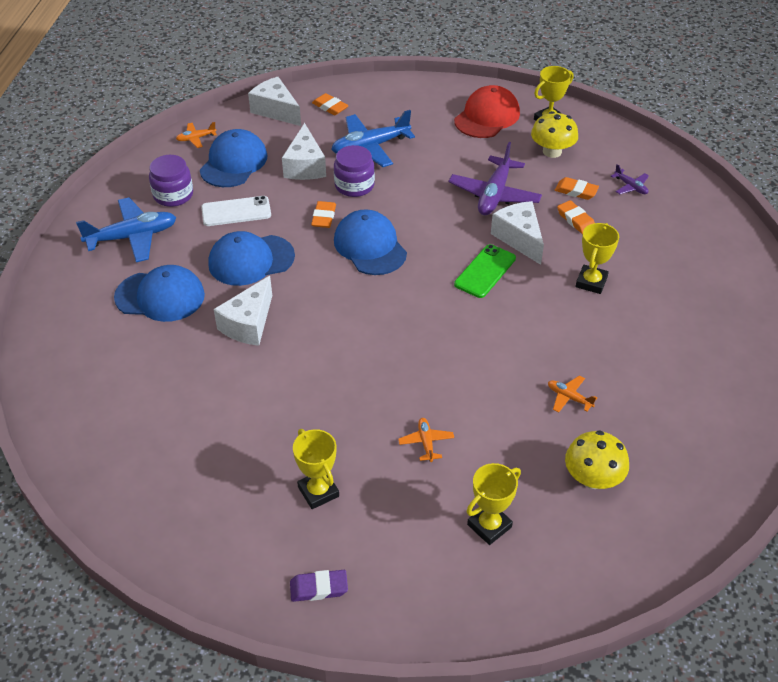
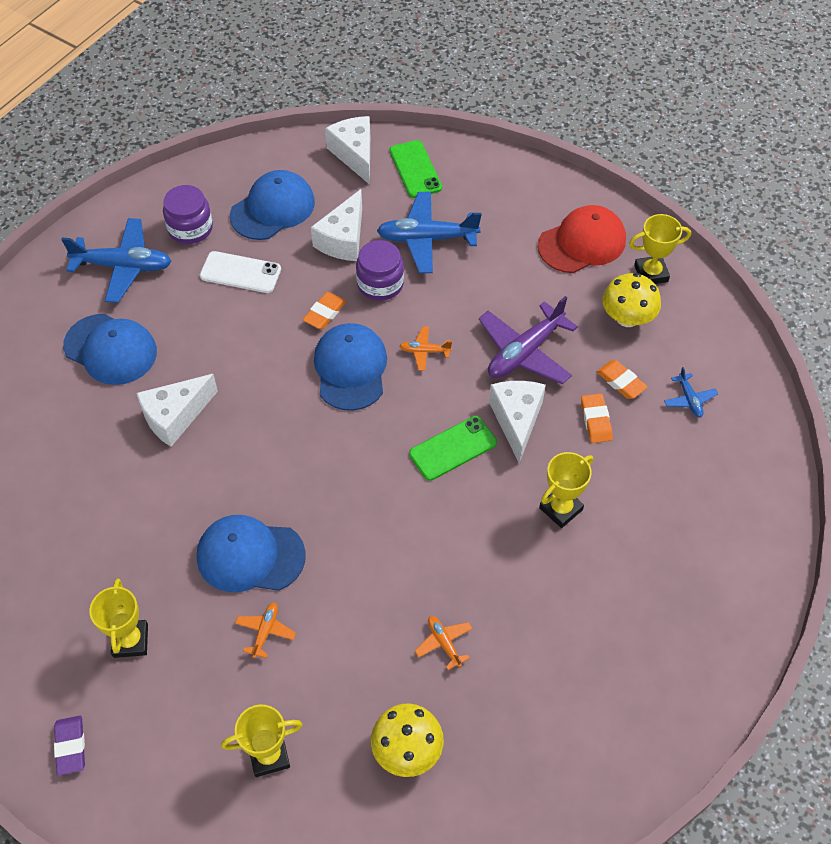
camera: 25 degrees right, 10 degrees up
orange plane [176,122,217,148] -> orange plane moved to [400,326,452,371]
blue cap [208,231,295,286] -> blue cap moved to [197,515,306,592]
purple eraser [290,570,348,602] -> purple eraser turned 60 degrees clockwise [54,716,85,776]
orange eraser [312,93,349,115] -> green phone [390,140,442,198]
purple plane [611,164,649,194] -> blue plane [664,367,718,417]

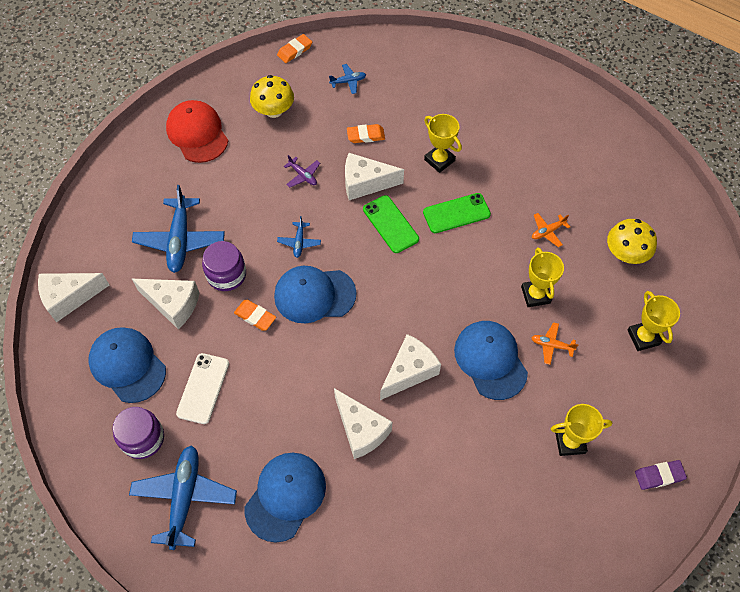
camera: 90 degrees left, 5 degrees up
blue cap [197,515,306,592] -> blue cap turned 150 degrees clockwise [454,321,528,400]
green phone [390,140,442,198] -> green phone moved to [423,193,491,233]
orange plane [400,326,452,371] -> blue plane [277,216,321,258]
purple plane [479,296,578,384] -> purple plane [284,155,320,187], size x0.48
orange eraser [597,360,647,399] -> orange eraser moved to [277,34,312,63]
yellow trophy [629,214,691,284] -> yellow trophy moved to [521,247,564,307]
none -> white cheese [380,334,441,400]

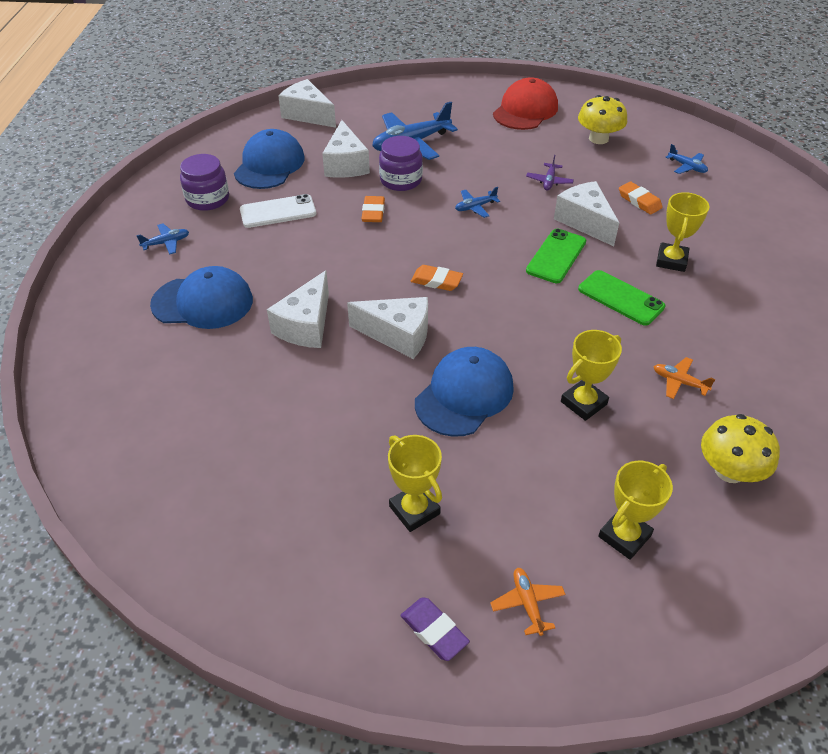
camera: 60 degrees right, 15 degrees down
blue plane [129,445,237,550] -> blue plane [136,223,189,255], size x0.48
blue cap [274,266,356,323] -> none
orange eraser [277,34,312,63] -> orange eraser moved to [411,265,463,291]
orange plane [531,322,578,365] -> orange plane moved to [490,568,566,636]

